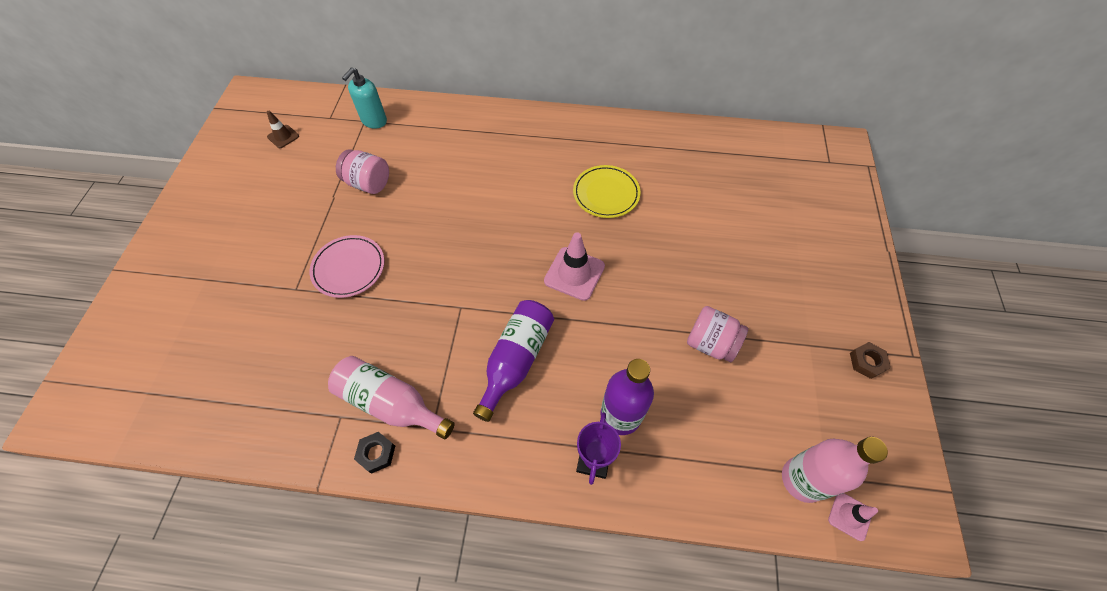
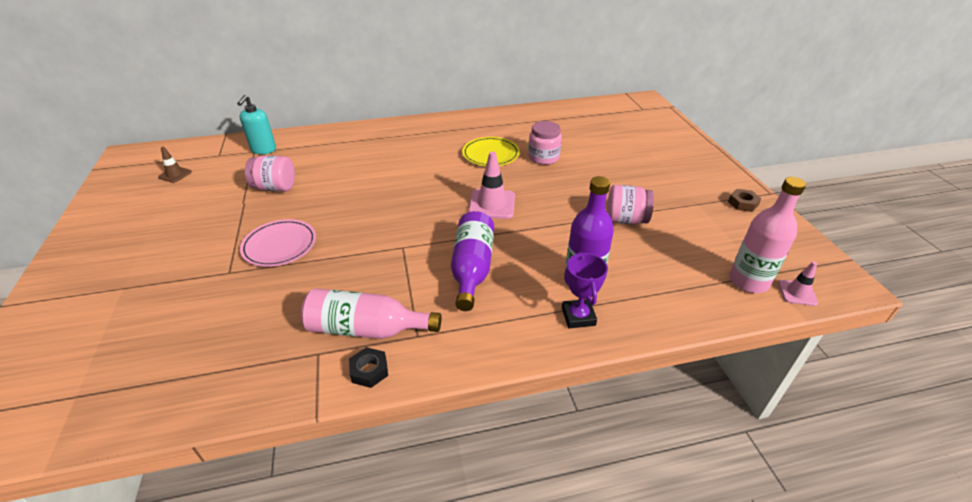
camera: 20 degrees left, 20 degrees down
none -> pink jar [528,121,562,165]

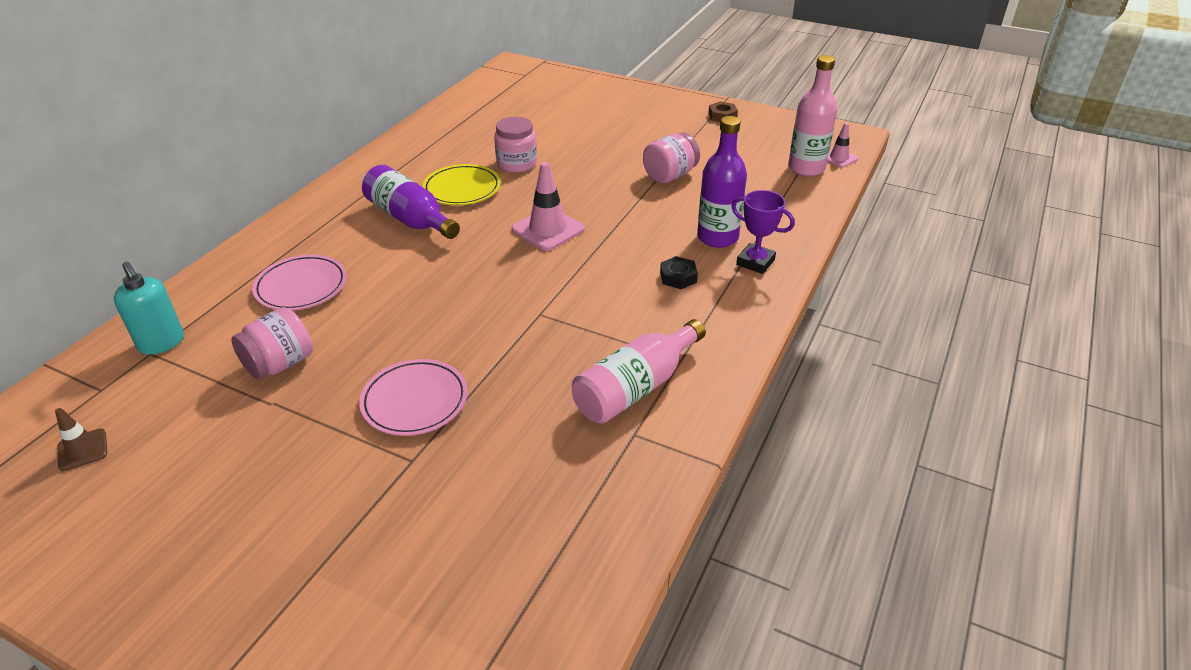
camera: 50 degrees left, 0 degrees up
black nut [349,347,388,388] -> black nut moved to [660,256,698,289]
purple bottle [451,211,494,311] -> purple bottle moved to [362,165,460,239]
none -> pink plate [252,254,347,311]

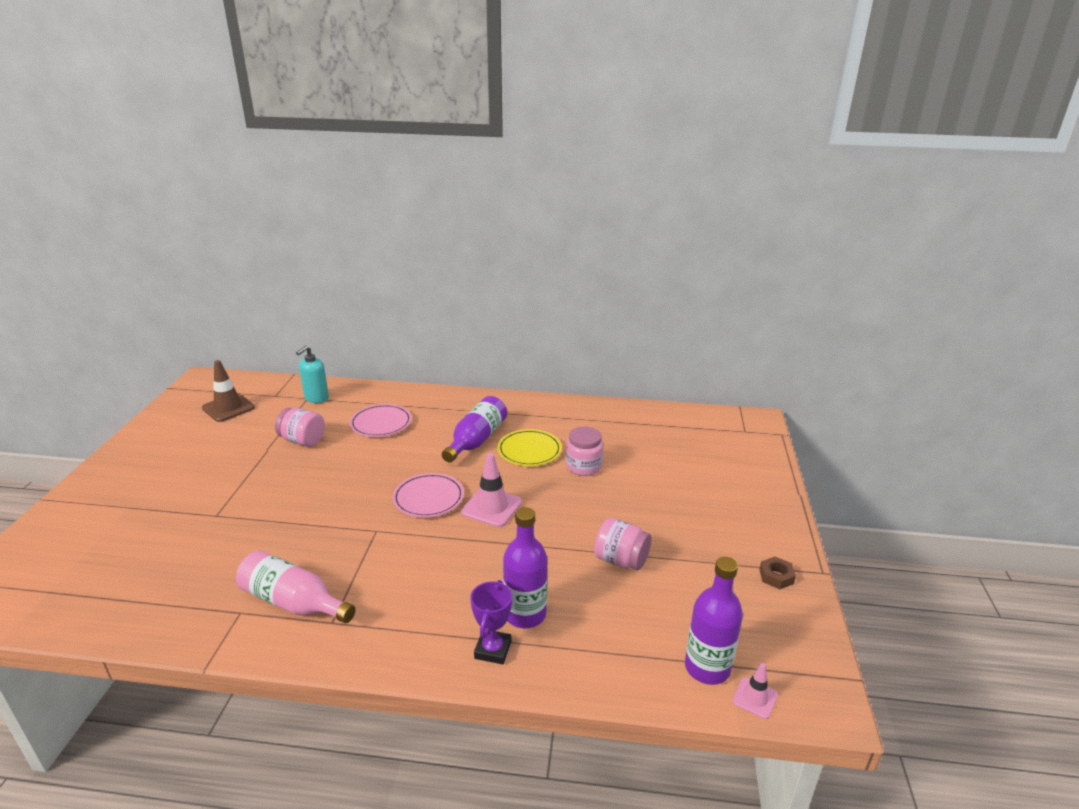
camera: 70 degrees right, 10 degrees down
brown traffic cone [55,408,107,471] -> brown traffic cone [202,360,255,422], size x1.75
pink plate [359,359,468,436] -> pink plate moved to [393,473,464,518]
black nut [660,256,698,289] -> none
pink bottle [788,55,837,176] -> purple bottle [685,557,743,685]

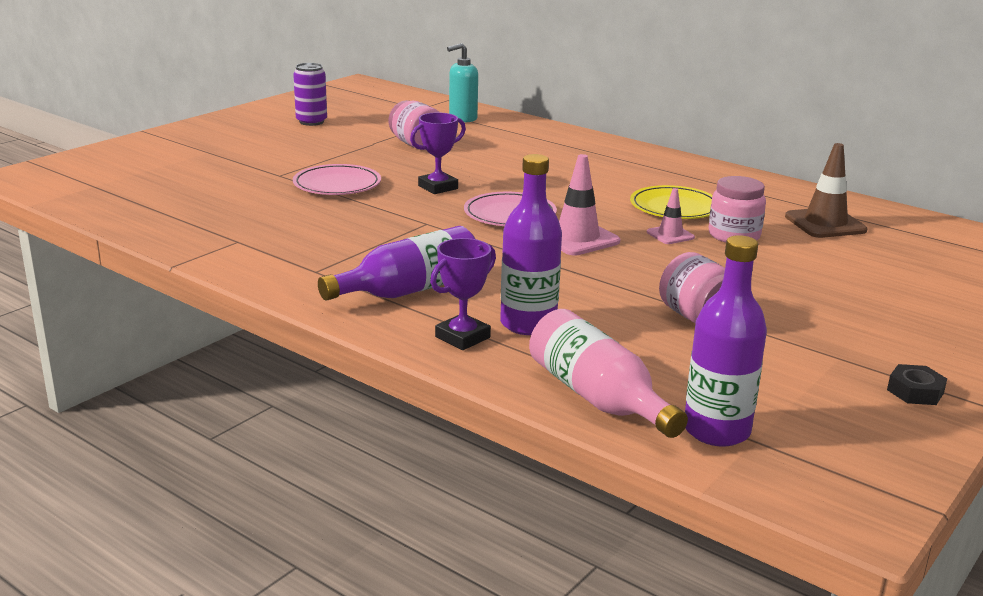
camera: 30 degrees right, 5 degrees down
brown traffic cone [202,360,255,422] -> brown traffic cone moved to [785,143,867,238]
pink bottle [236,550,356,623] -> pink bottle moved to [529,309,688,438]
pink plate [350,404,412,437] -> pink plate moved to [293,164,381,195]
purple bottle [442,396,507,463] -> purple bottle moved to [318,226,475,300]
pink traffic cone [732,663,778,719] -> pink traffic cone moved to [647,188,695,244]
brown nut [759,557,796,589] -> black nut [887,364,947,405]
none -> purple can [293,63,327,126]
none -> purple trophy [410,112,466,194]

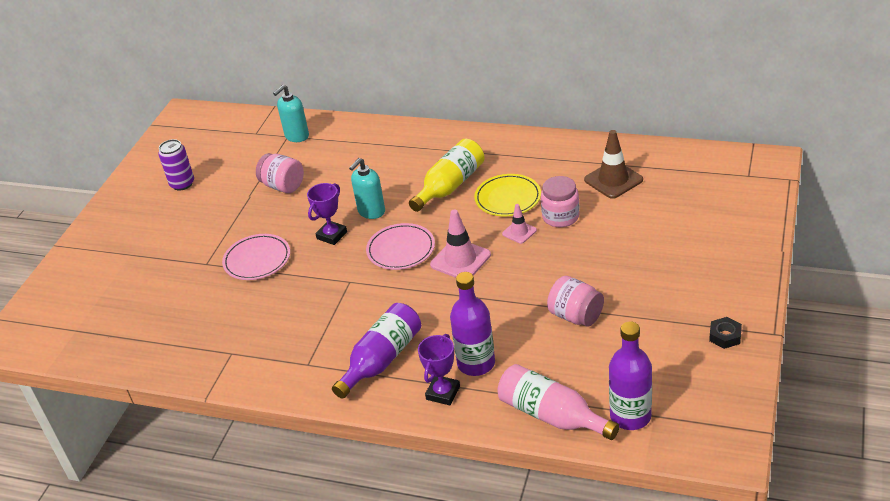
camera: 15 degrees left, 15 degrees up
none -> turquoise soap dispenser [349,158,385,219]
none -> yellow bottle [409,139,484,212]

